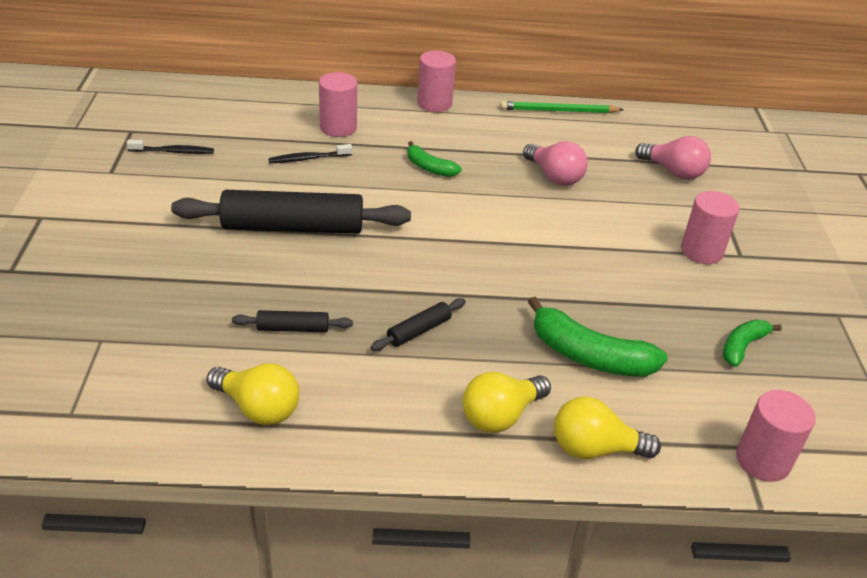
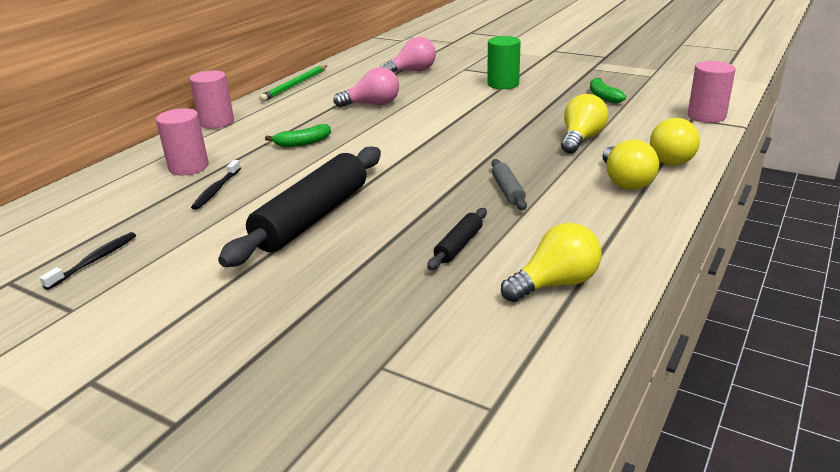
camera: 55 degrees left, 10 degrees down
black rolling pin [371,298,466,351] -> grey rolling pin [492,159,527,210]
green banana [528,296,668,377] -> yellow light bulb [561,94,608,154]
pink cylinder [681,191,740,264] -> green cylinder [488,36,521,89]

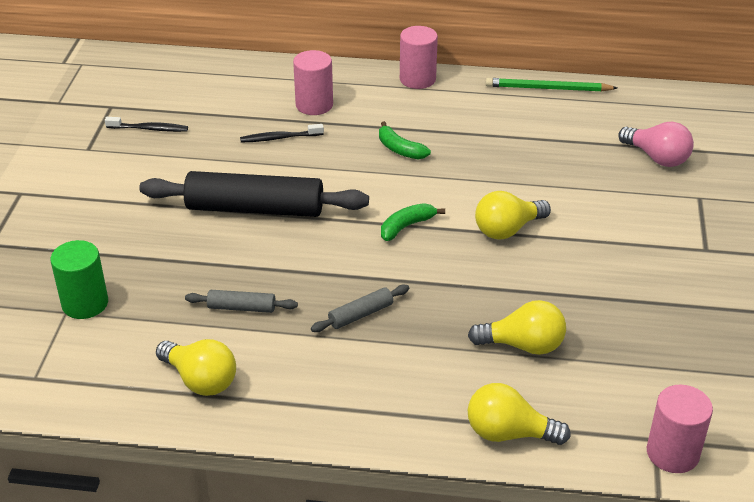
camera: 65 degrees right, 10 degrees up
pink light bulb [333,67,399,108] -> none
black rolling pin [427,208,487,270] -> grey rolling pin [185,290,298,313]
green cylinder [488,36,521,89] -> green cylinder moved to [50,240,108,319]
green banana [590,78,626,103] -> green banana moved to [381,203,445,241]
yellow light bulb [602,139,659,190] -> yellow light bulb moved to [475,191,551,240]

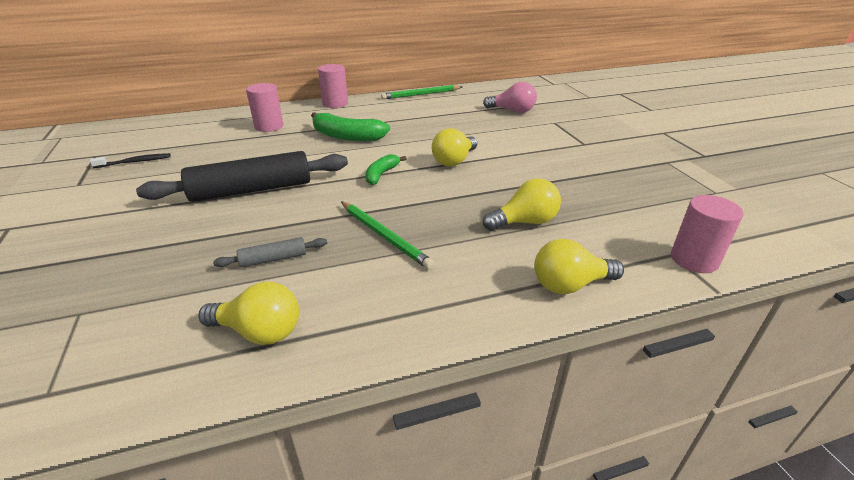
camera: 25 degrees left, 5 degrees down
green cylinder [50,240,108,319] -> none
black toothbrush [240,124,324,143] -> none
grey rolling pin [311,285,409,332] -> green pencil [341,202,435,270]
green banana [379,121,431,160] -> green banana [311,112,390,141], size x1.72

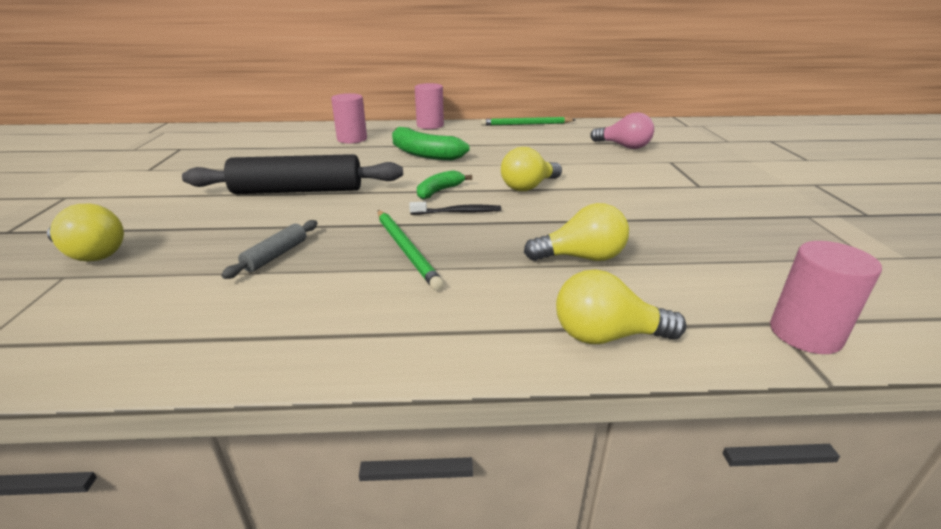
camera: 15 degrees right, 5 degrees down
black toothbrush [90,153,171,168] -> black toothbrush moved to [409,202,501,215]
yellow light bulb [198,282,299,345] -> yellow light bulb moved to [47,204,124,261]
grey rolling pin [213,237,327,267] -> grey rolling pin turned 60 degrees counterclockwise [221,220,318,279]

